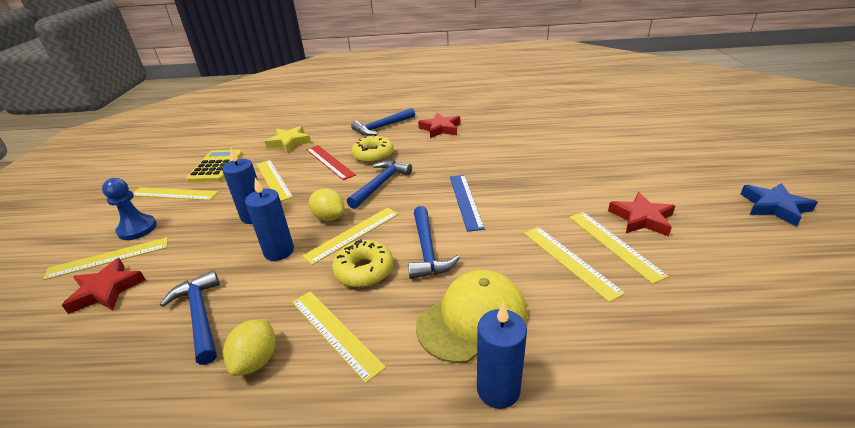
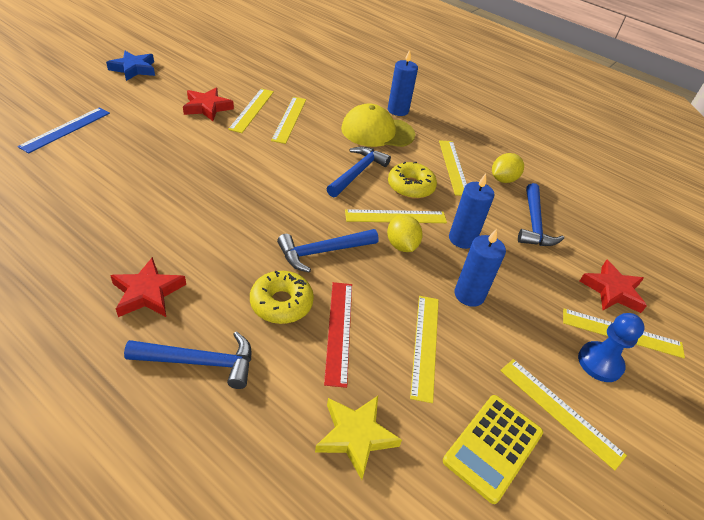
camera: 150 degrees left, 10 degrees up
blue ruler [450,175,485,232] -> blue ruler moved to [17,107,110,153]

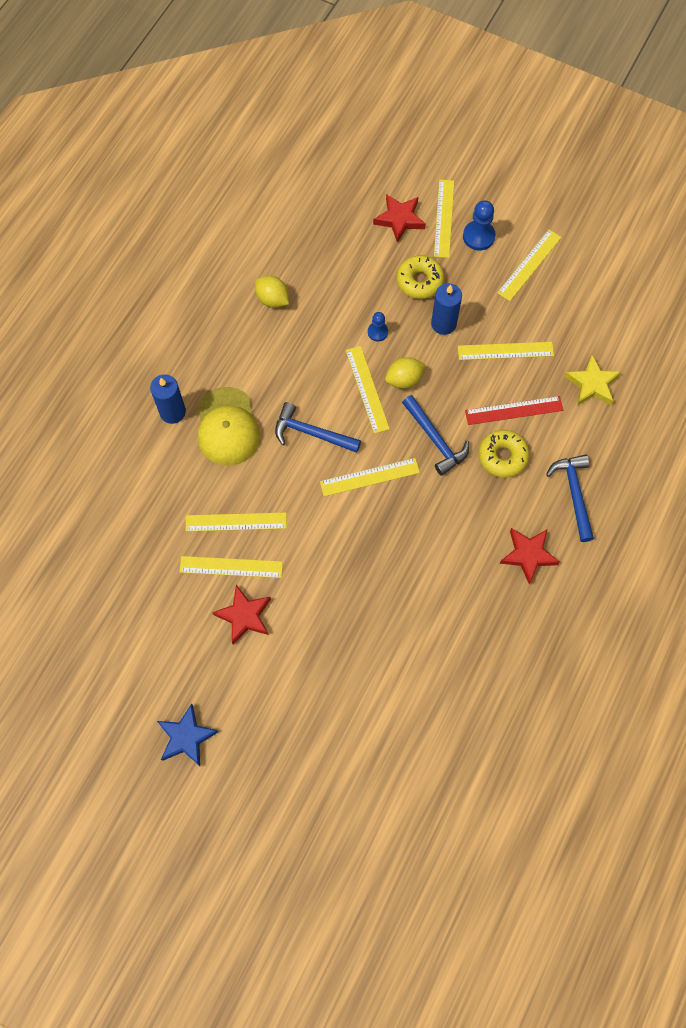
camera: 95 degrees left, 25 degrees up
blue ruler [17,107,110,153] -> none
yellow donut [388,162,437,199] -> yellow donut moved to [397,255,444,299]
yellow ruler [439,140,467,196] -> yellow ruler moved to [320,458,420,497]
yellow calculator [443,395,543,504] -> none
blue candle [449,174,495,249] -> blue pawn [368,312,388,342]
blue hammer [518,183,564,246] -> none

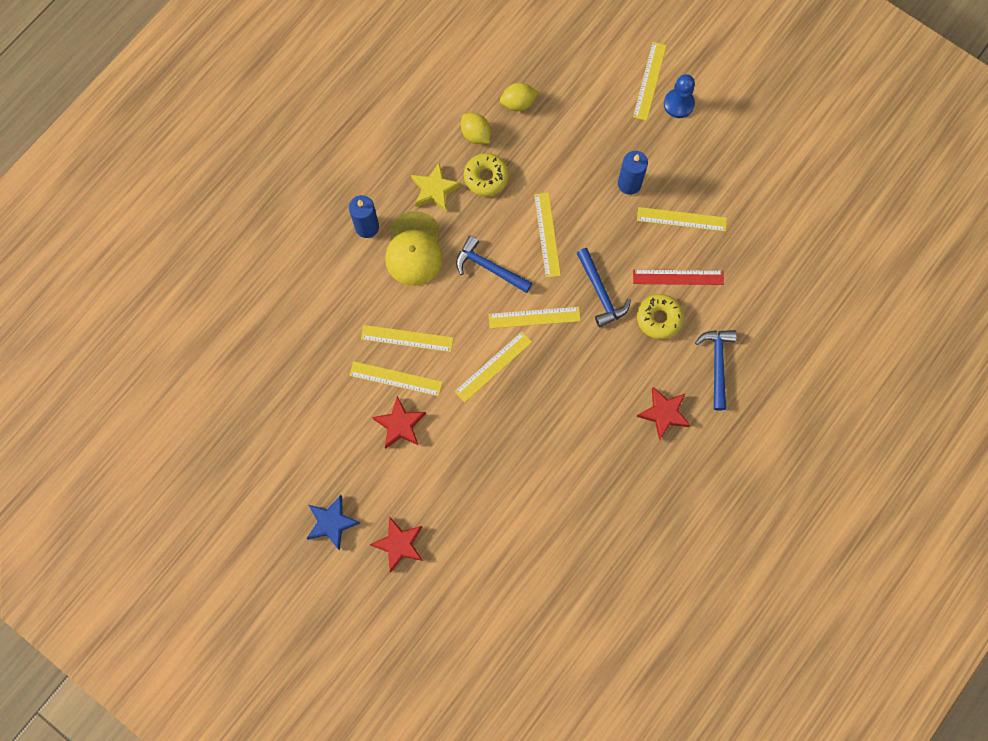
camera: 10 degrees right, 5 degrees up
blue pawn [368,312,388,342] -> none
red star [373,194,426,243] -> red star moved to [370,516,423,572]
yellow lemon [385,357,426,389] -> yellow lemon moved to [500,83,539,111]
yellow donut [397,255,444,299] -> yellow donut moved to [464,153,509,196]
yellow ruler [497,230,562,301] -> yellow ruler moved to [454,332,532,402]
yellow star [564,354,621,406] -> yellow star moved to [411,163,461,212]

